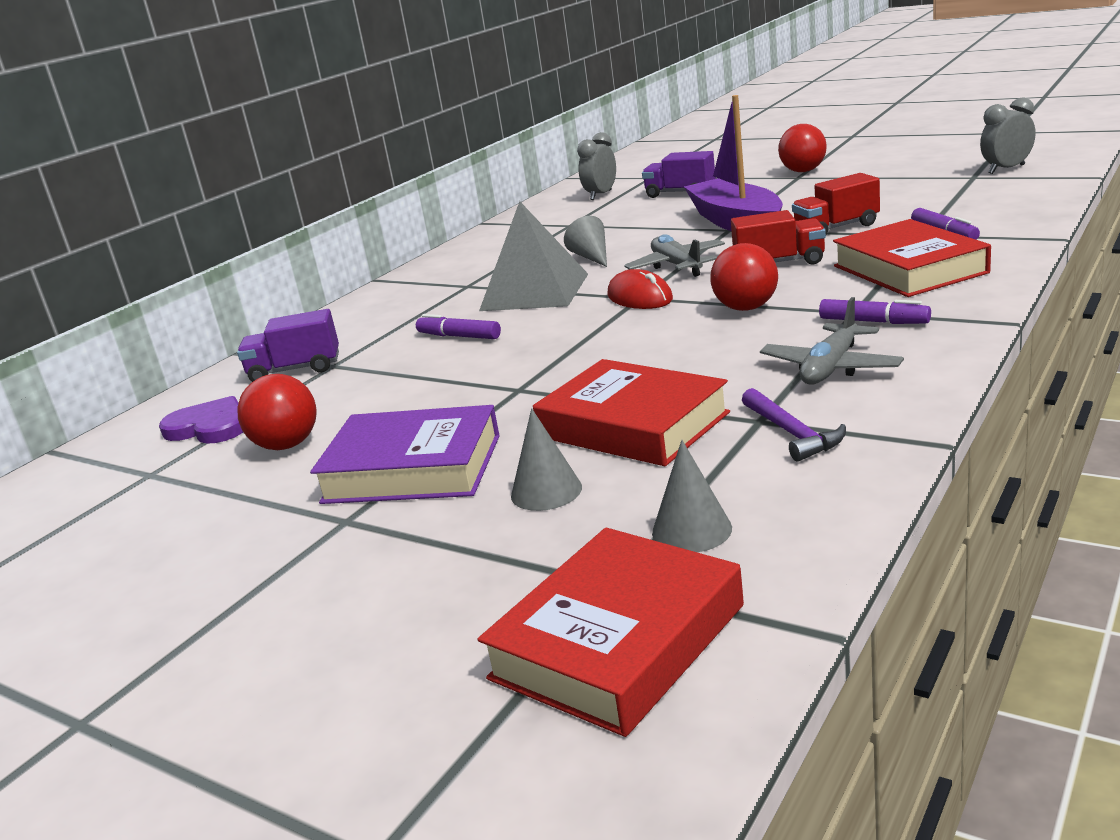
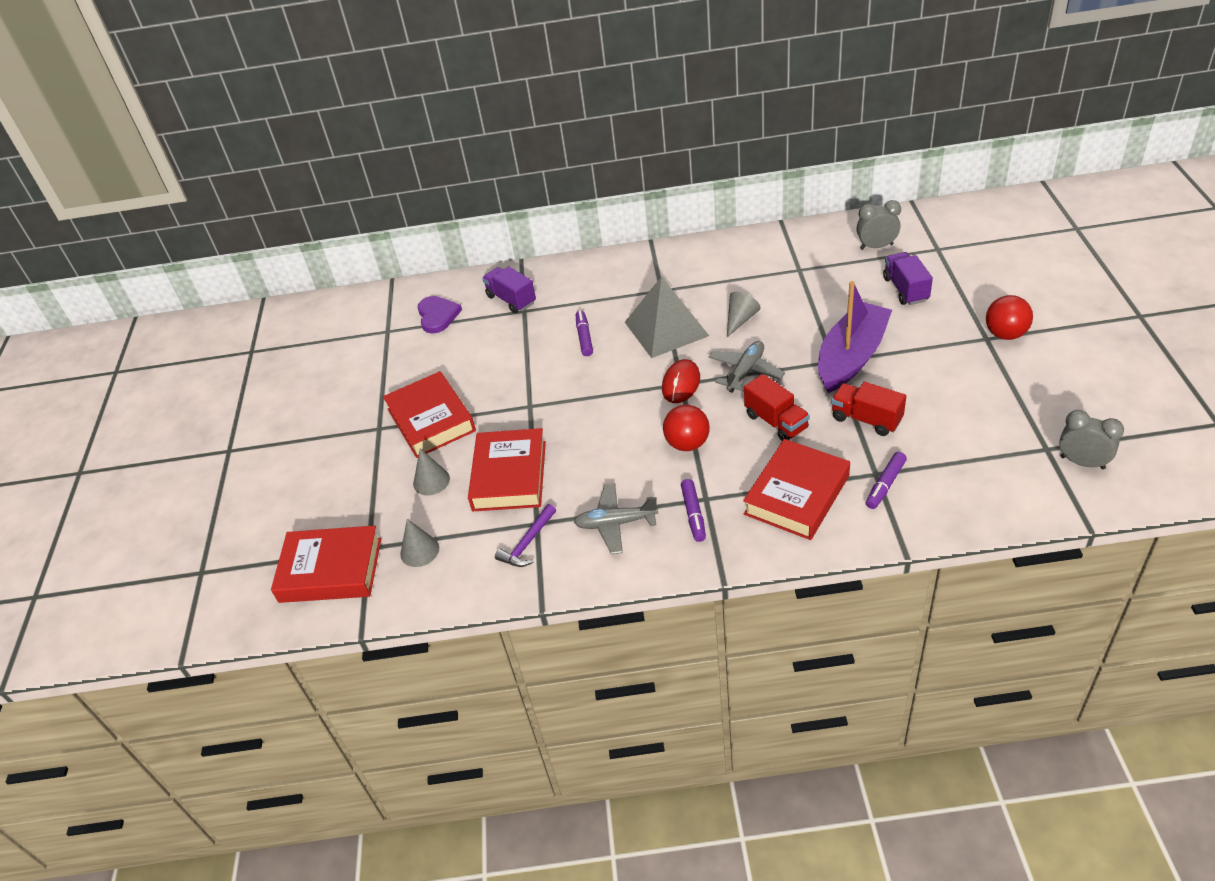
camera: 55 degrees right, 20 degrees up
red ball [237,374,316,450] -> none
purple book [310,405,500,504] -> red book [383,371,476,458]

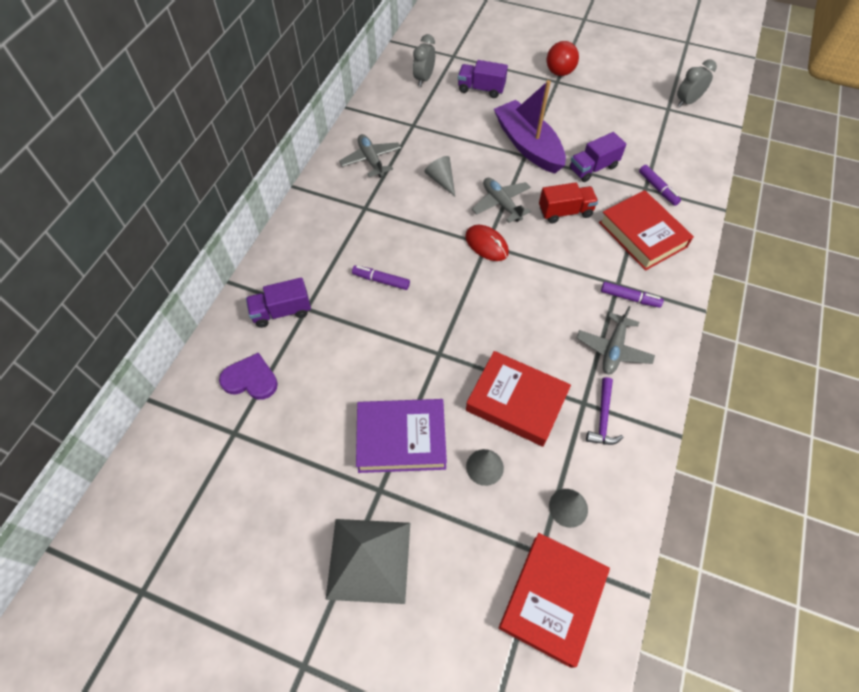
camera: 70 degrees left, 15 degrees up
red book [383,371,476,458] -> purple book [356,399,447,473]
purple hammer [495,504,556,567] -> purple hammer turned 45 degrees clockwise [586,377,623,445]
grey pyramid [625,276,709,358] -> grey pyramid moved to [326,519,410,604]
red ball [663,405,710,451] -> none
red truck [831,382,906,436] -> purple truck [569,132,626,182]
none -> grey plane [339,134,401,178]

